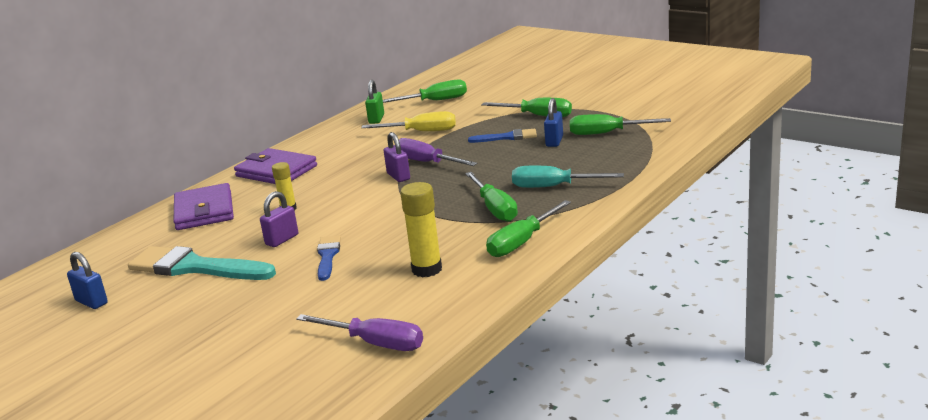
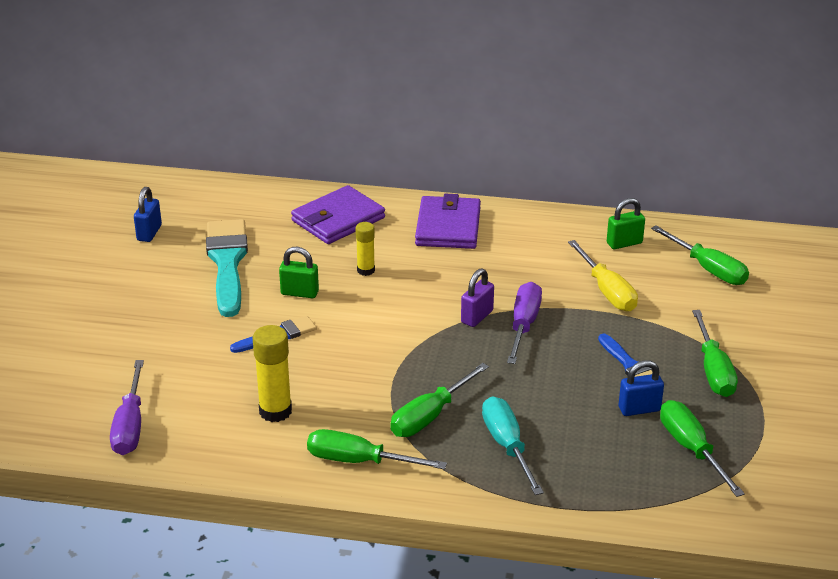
camera: 60 degrees right, 10 degrees up
purple padlock [260,191,298,247] -> green padlock [279,247,319,298]

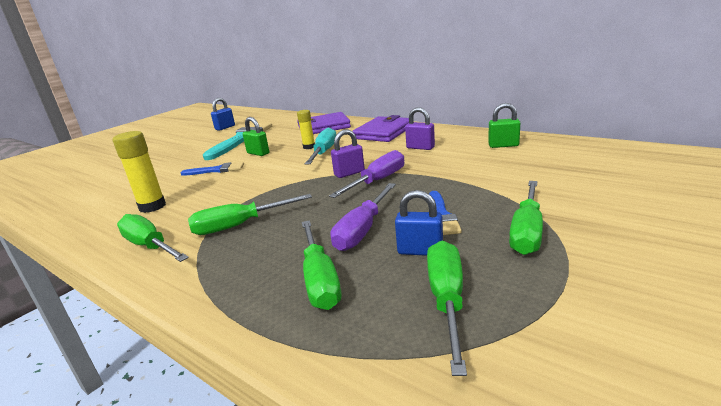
camera: 30 degrees right, 10 degrees down
purple screwdriver [110,360,144,455] -> purple screwdriver moved to [330,183,396,251]
turquoise screwdriver [482,396,544,495] -> turquoise screwdriver moved to [305,127,336,165]
yellow screwdriver [568,240,638,311] -> none
green screwdriver [651,225,749,285] -> green screwdriver moved to [302,220,341,310]
none -> purple padlock [405,107,435,150]

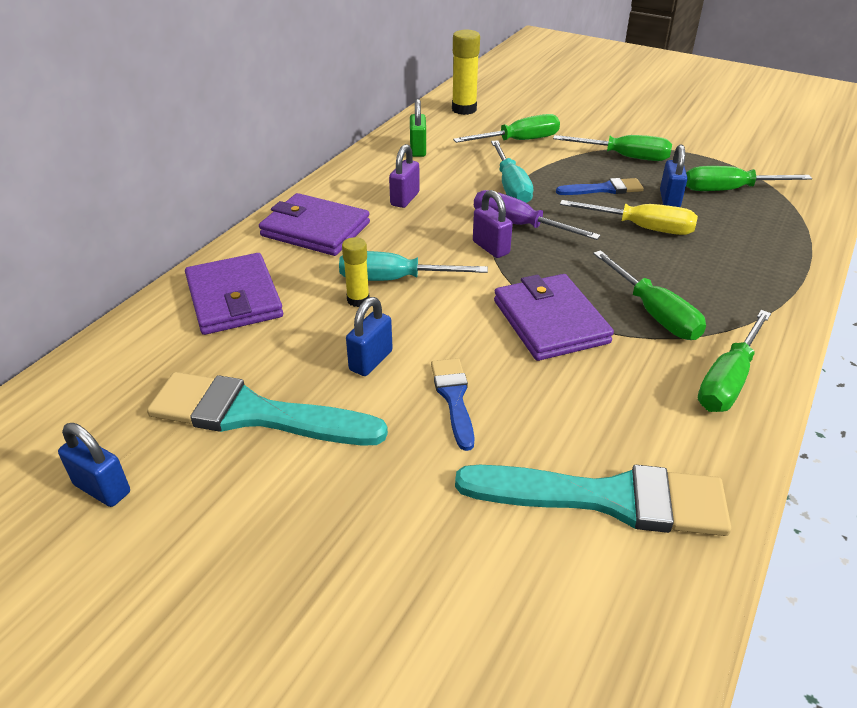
camera: 100 degrees left, 15 degrees up
yellow glue stick [113,131,166,213] -> yellow glue stick moved to [452,30,480,115]
green padlock [243,117,269,156] -> blue padlock [346,297,393,376]
green screwdriver [302,220,341,310] -> green screwdriver moved to [453,114,560,143]
purple screwdriver [330,183,396,251] -> yellow screwdriver [560,200,698,235]
none -> turquoise brush [455,465,731,536]
none -> turquoise screwdriver [491,140,533,203]
none -> purple wallet [494,274,614,361]

